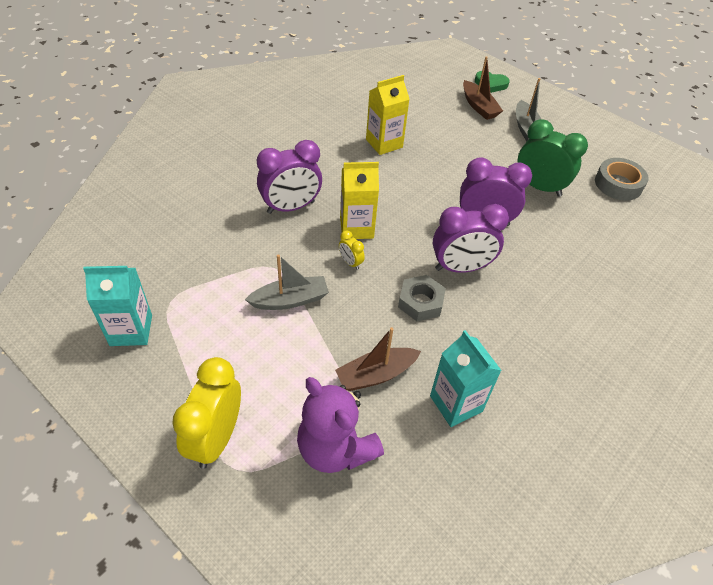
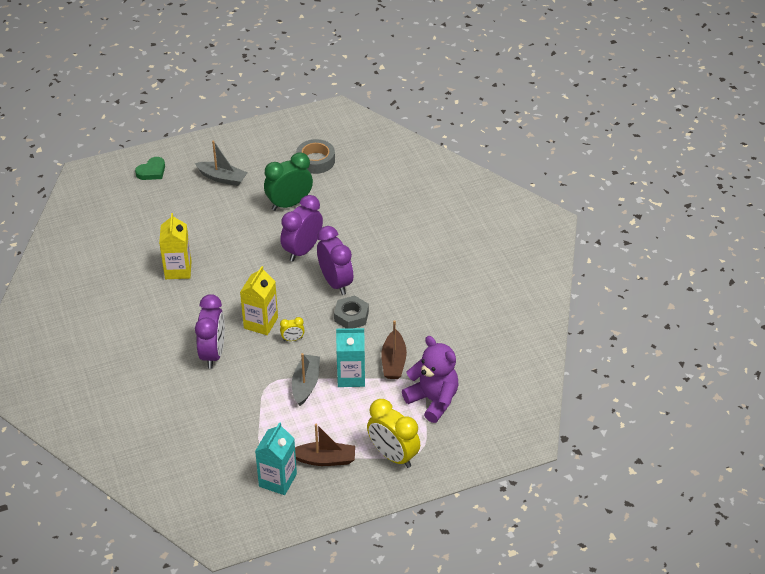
camera: 60 degrees left, 5 degrees down
purple teddy bear [297,377,384,473] -> purple teddy bear turned 120 degrees counterclockwise [402,336,459,423]
turquoise carton [430,330,502,427] -> turquoise carton moved to [336,328,365,387]
purple clock [433,204,509,273] -> purple clock turned 45 degrees counterclockwise [317,226,353,295]
brown boat [463,56,503,120] -> brown boat moved to [295,424,355,466]

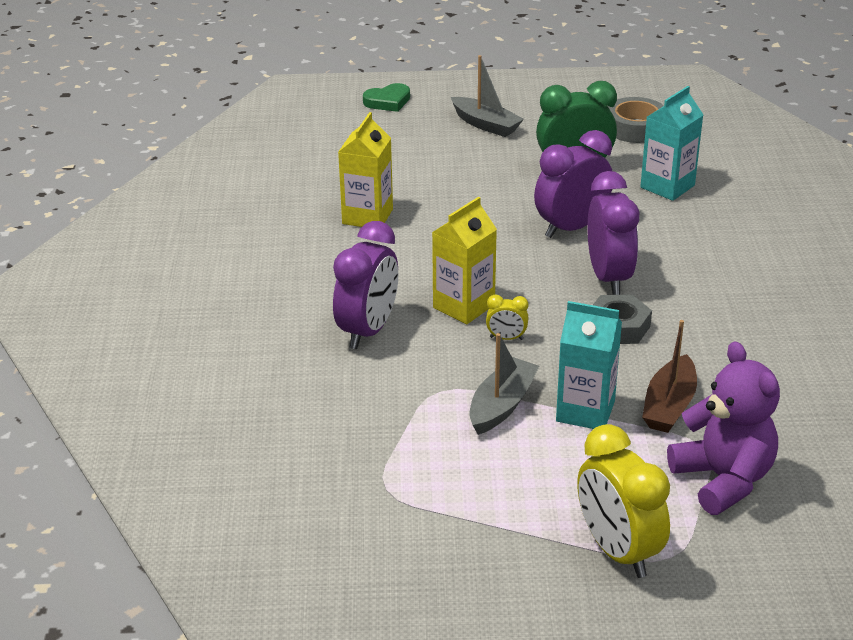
camera: 20 degrees right, 10 degrees down
turquoise carton [255,422,297,495] -> turquoise carton moved to [640,86,703,201]
brown boat [295,424,355,466] -> none

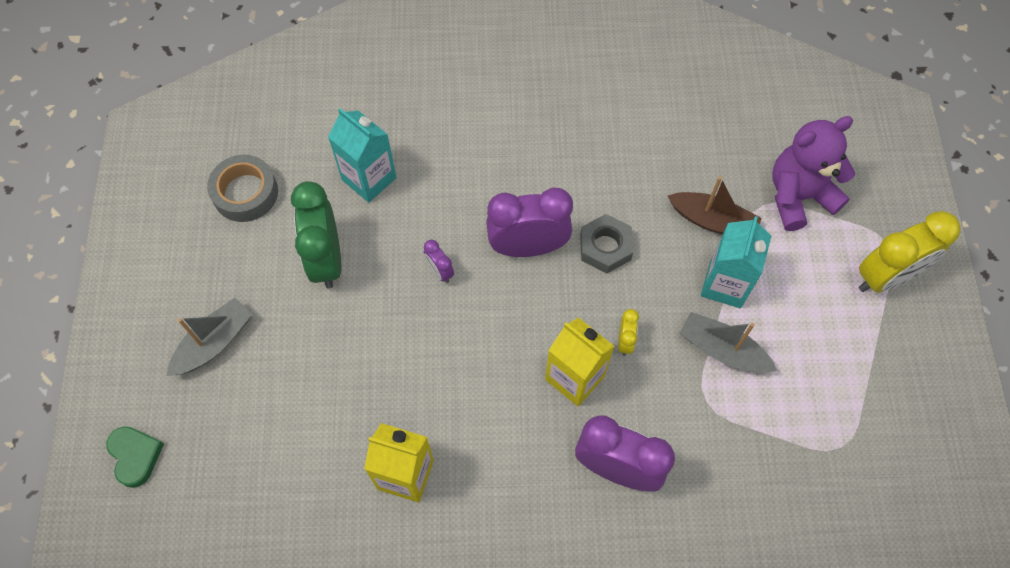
camera: 90 degrees left, 30 degrees up
purple clock [534,130,612,238] -> purple clock [424,240,454,283], size x0.45

